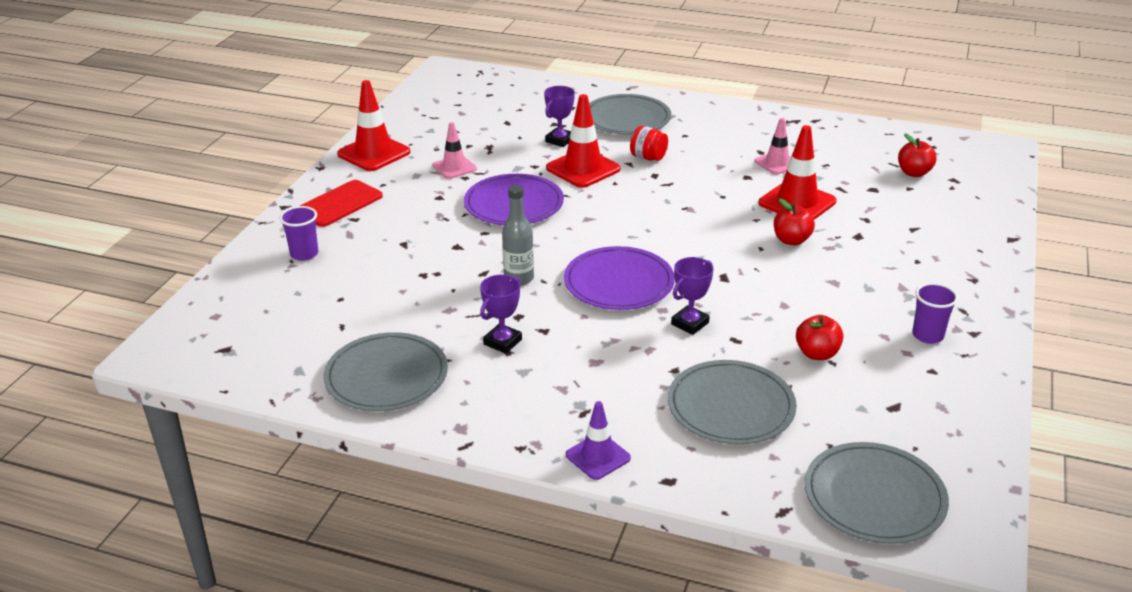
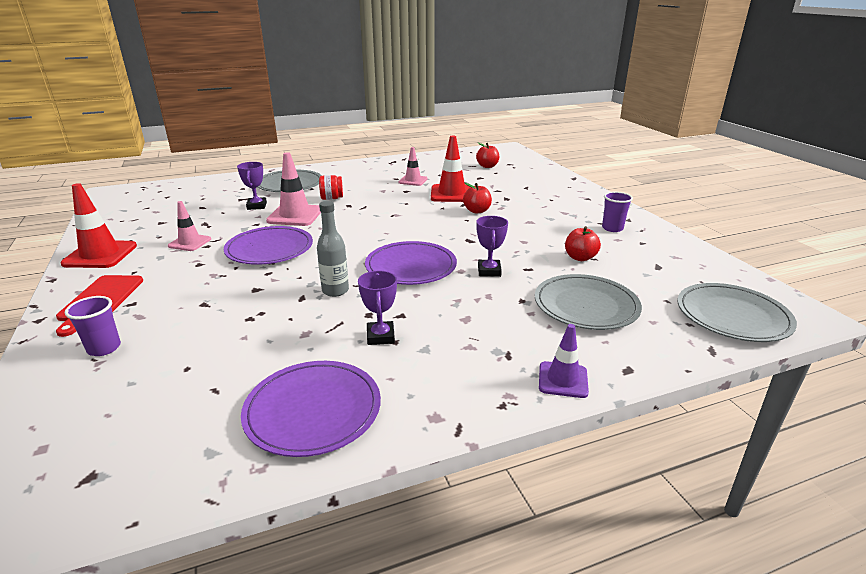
camera: 40 degrees left, 5 degrees down
grey plate [323,332,448,411] -> purple plate [241,361,381,457]
red traffic cone [546,94,621,188] -> pink traffic cone [266,152,321,226]

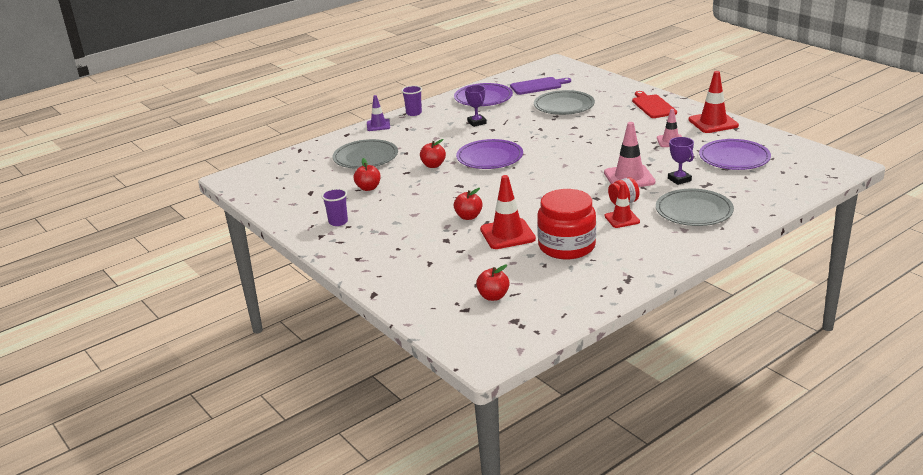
camera: 165 degrees right, 0 degrees up
purple cup [65,296,121,356] -> purple cup moved to [401,85,422,116]
purple plate [224,226,313,265] -> purple plate moved to [699,139,771,170]
grey bottle [317,201,349,297] -> none
pink traffic cone [398,147,428,186] -> red jar [537,189,596,259]
purple trophy [476,216,508,277] -> red apple [420,139,446,168]
grey plate [677,283,797,342] -> grey plate moved to [534,90,595,115]
none -> purple cutting board [510,77,571,95]
none -> red traffic cone [605,183,640,228]

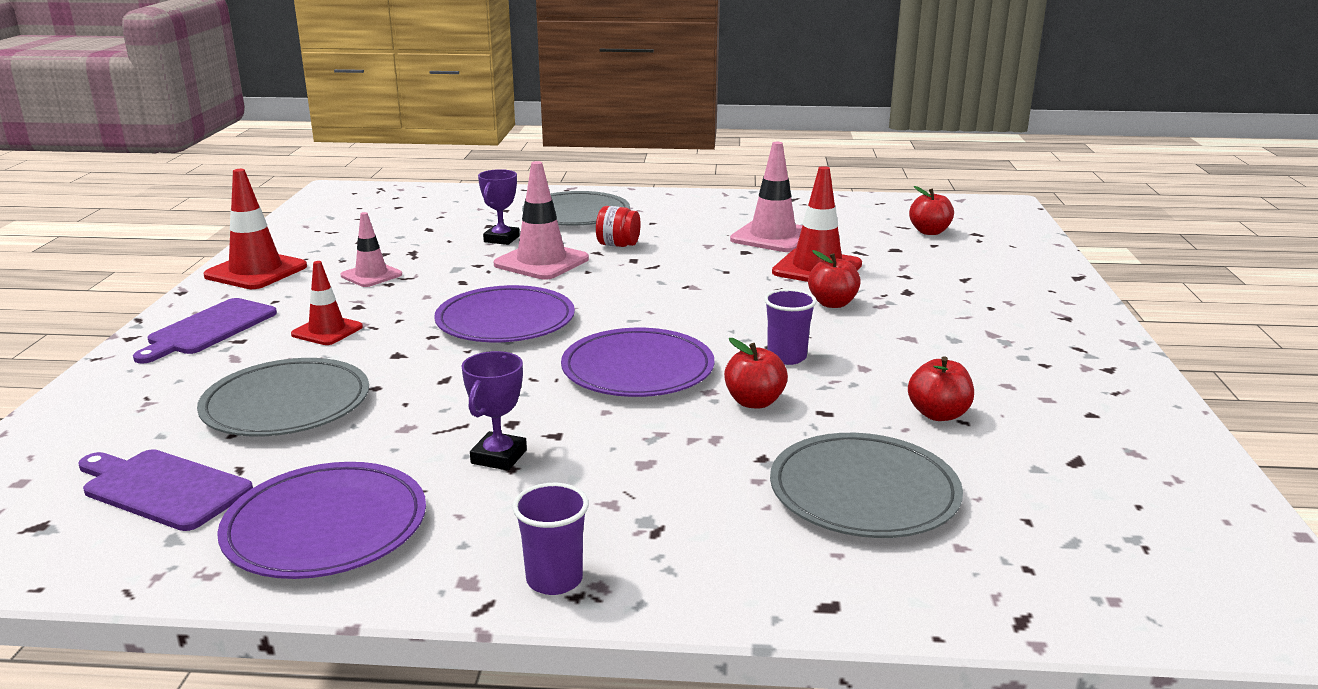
camera: 140 degrees left, 5 degrees down
purple cup [322,188,348,226] -> purple cup moved to [764,289,817,365]
purple traffic cone [367,95,390,131] -> none
red jar [537,189,596,259] -> pink traffic cone [730,142,803,252]
red traffic cone [605,183,640,228] -> red traffic cone moved to [291,261,363,345]
red cutting board [632,91,677,118] -> purple cutting board [133,298,277,364]
purple plate [699,139,771,170] -> purple plate moved to [434,285,575,342]

